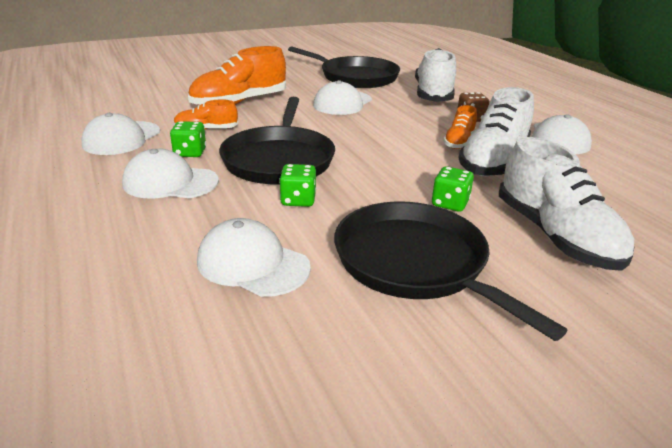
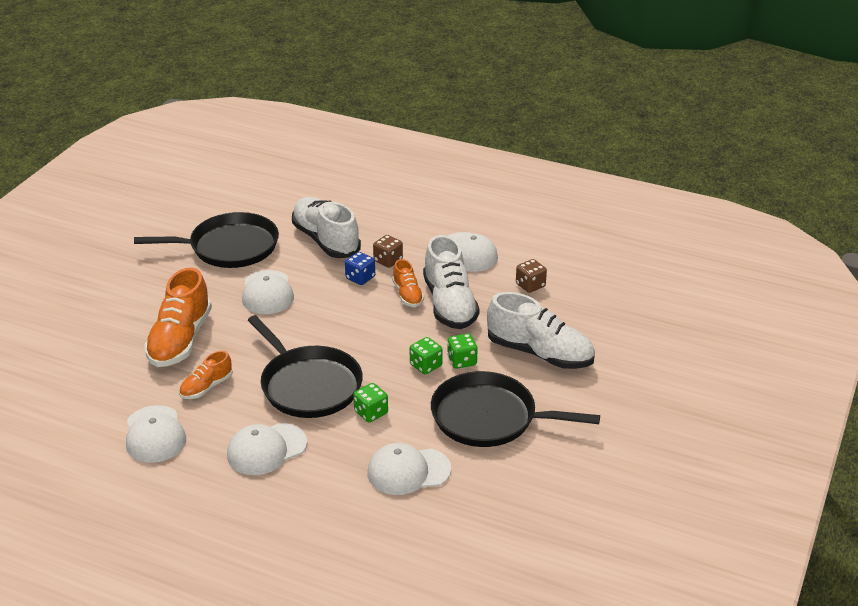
camera: 40 degrees left, 5 degrees up
green dice [170,121,206,157] -> green dice moved to [410,337,443,374]
none -> blue dice [345,252,375,285]
none -> brown dice [516,259,547,293]

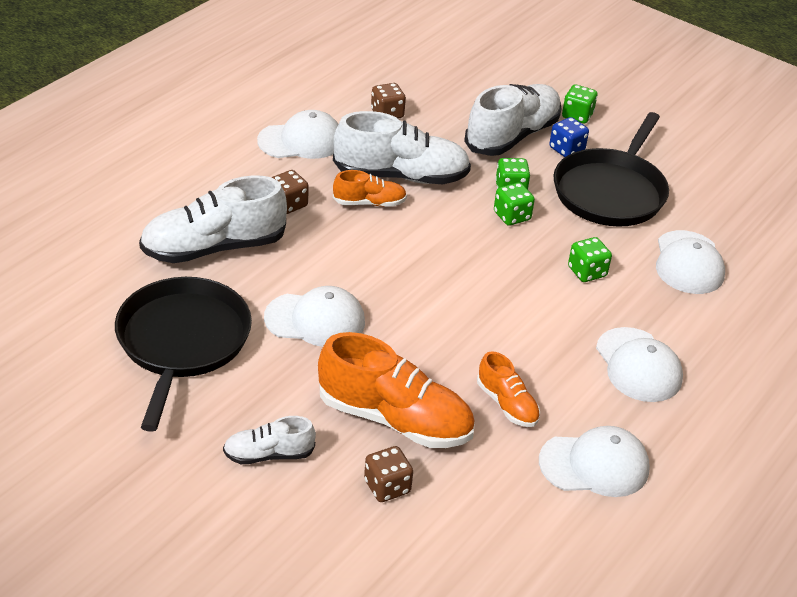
camera: 80 degrees left, 5 degrees up
black pan [248,315,363,418] -> none
blue dice [345,252,375,285] -> blue dice moved to [549,117,589,157]
none -> white shoe [223,416,316,464]
none -> brown dice [364,446,413,502]
none -> green dice [562,84,597,124]

